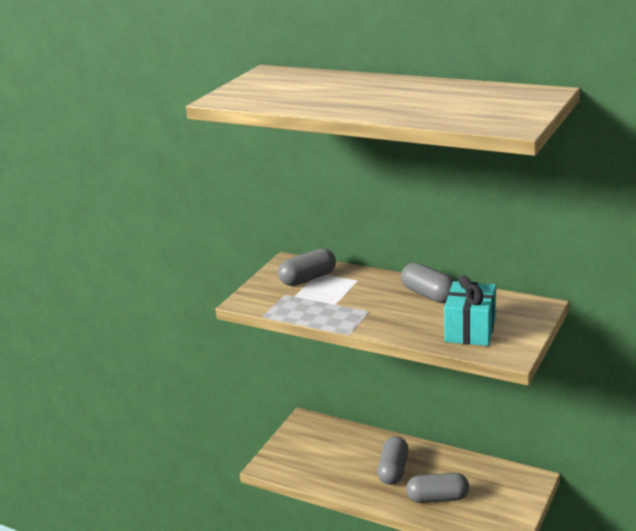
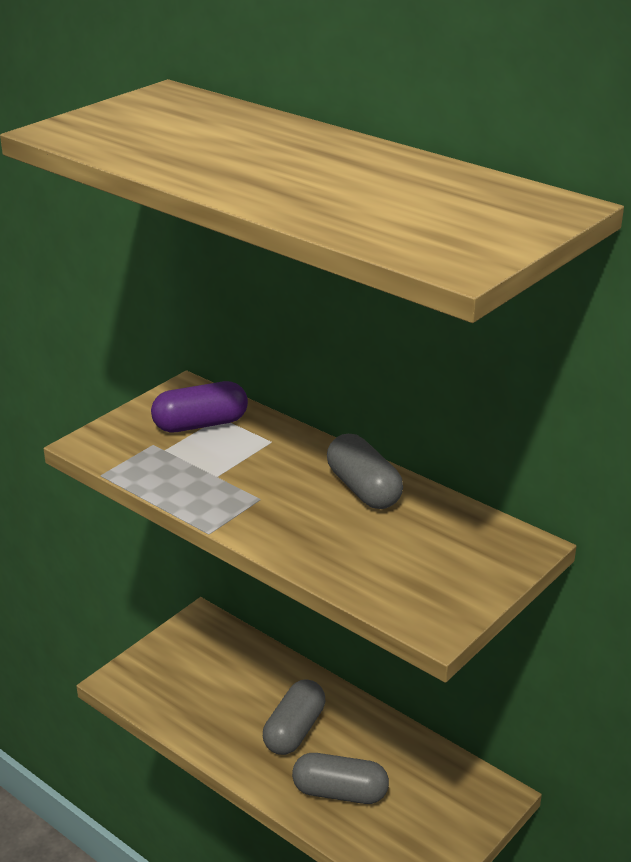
camera: 10 degrees right, 5 degrees up
grey capsule [278,248,336,286] -> purple capsule [151,381,248,432]
turquoise gift [444,275,496,346] -> none

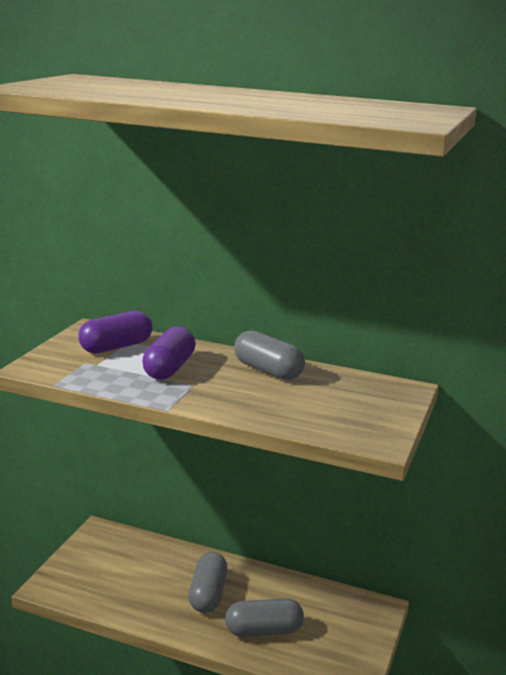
camera: 20 degrees left, 10 degrees down
none -> purple capsule [142,326,196,380]

